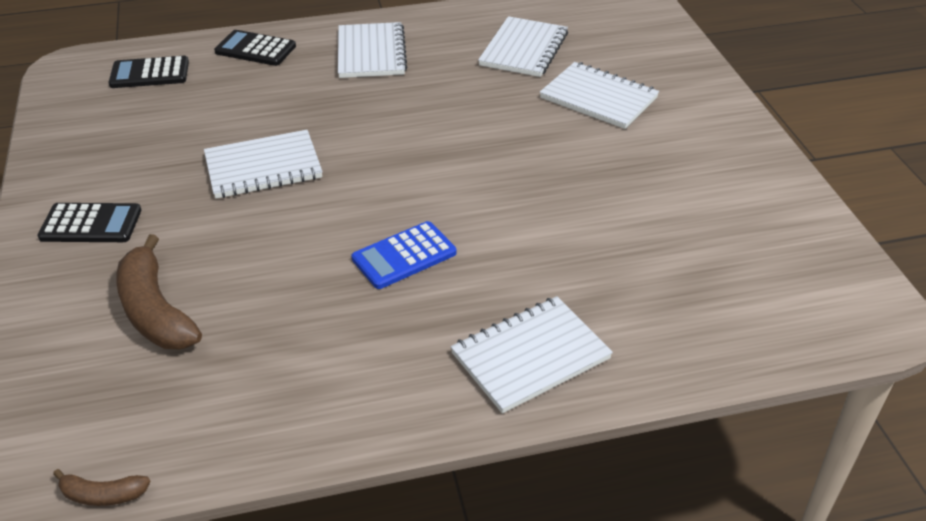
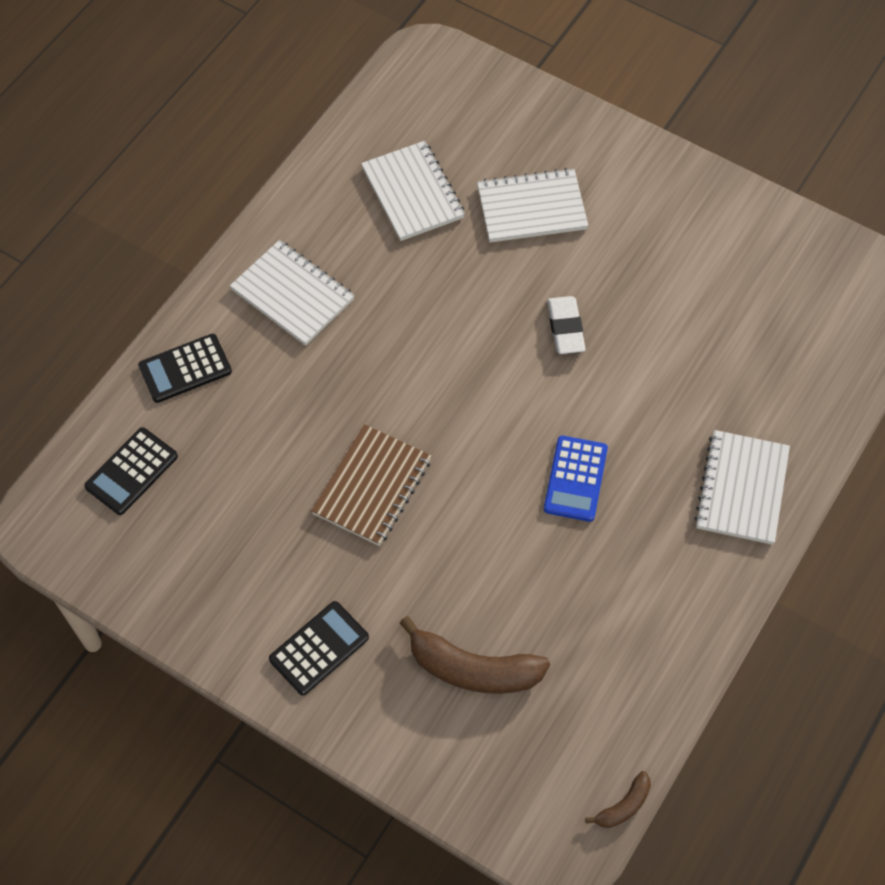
camera: 45 degrees left, 20 degrees up
white notebook [204,130,323,199] -> brown notebook [311,424,432,546]
none -> white eraser [547,296,586,354]

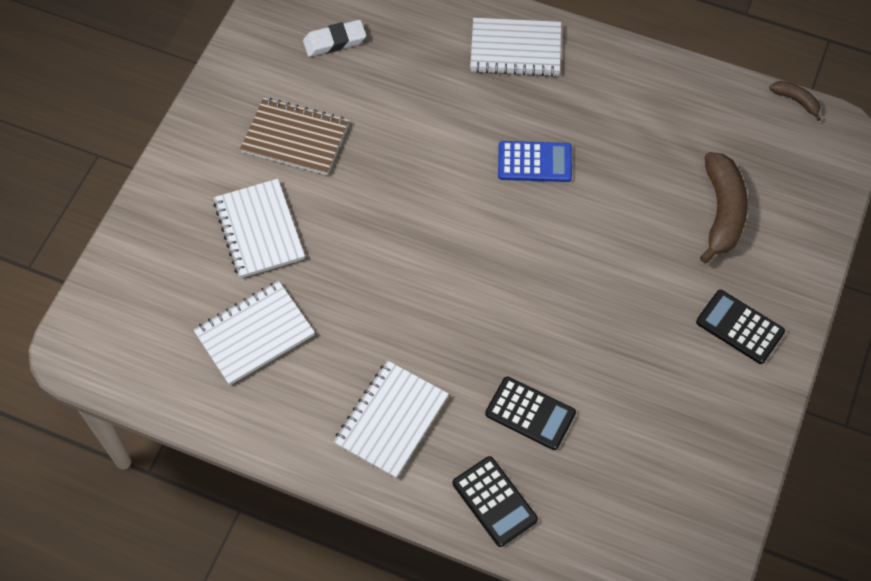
camera: 100 degrees left, 0 degrees up
black calculator [84,427,178,515] -> black calculator moved to [485,377,576,450]
brown notebook [311,424,432,546] -> brown notebook moved to [240,98,349,175]
white eraser [547,296,586,354] -> white eraser moved to [303,20,366,57]

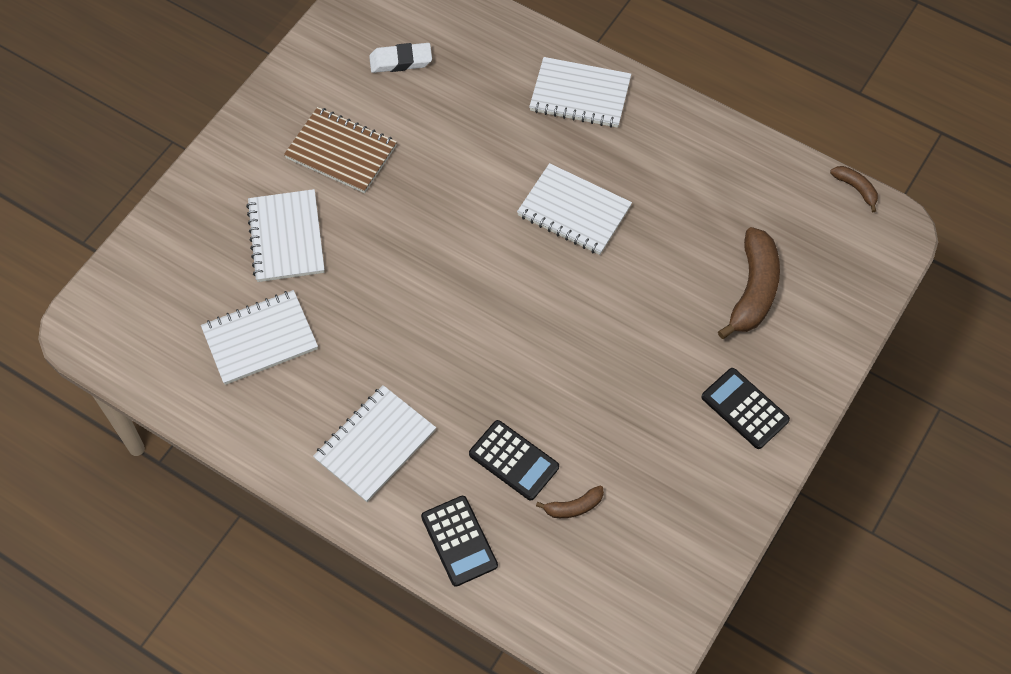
camera: 10 degrees right, 0 degrees up
blue calculator [498,141,572,182] -> white notebook [517,163,632,255]
none -> brown banana [536,486,604,518]

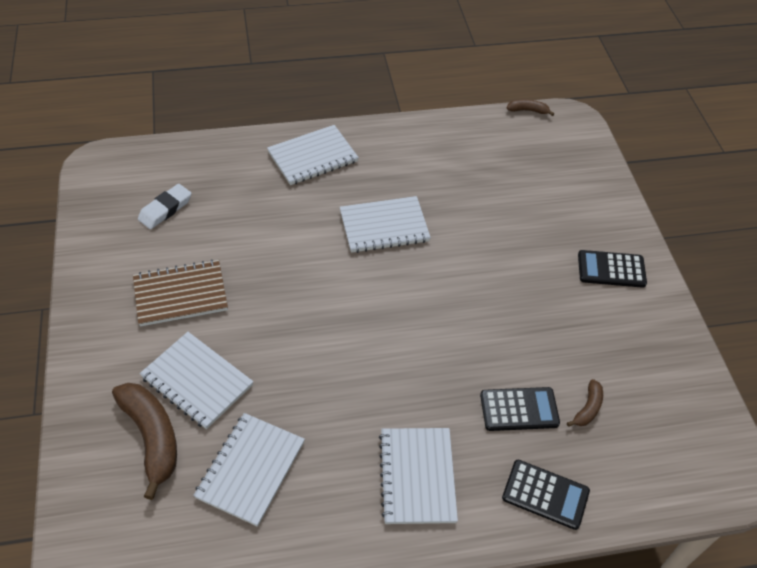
camera: 45 degrees left, 10 degrees down
brown banana [718,227,780,339] -> brown banana moved to [112,383,177,500]

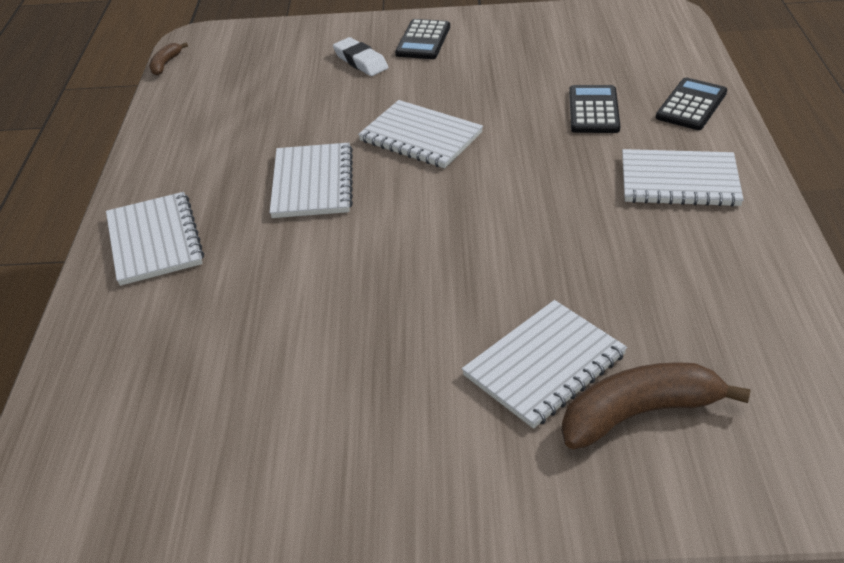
camera: 75 degrees left, 10 degrees down
brown notebook [133,259,228,327] -> none
white eraser [138,184,192,229] -> white eraser moved to [333,37,388,76]
white notebook [193,413,305,527] -> white notebook moved to [358,100,483,168]
brown banana [567,379,603,427] -> none

